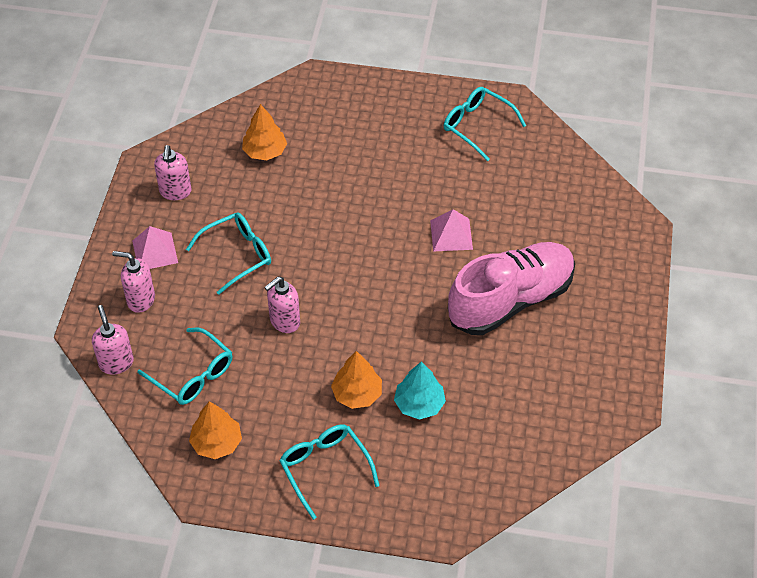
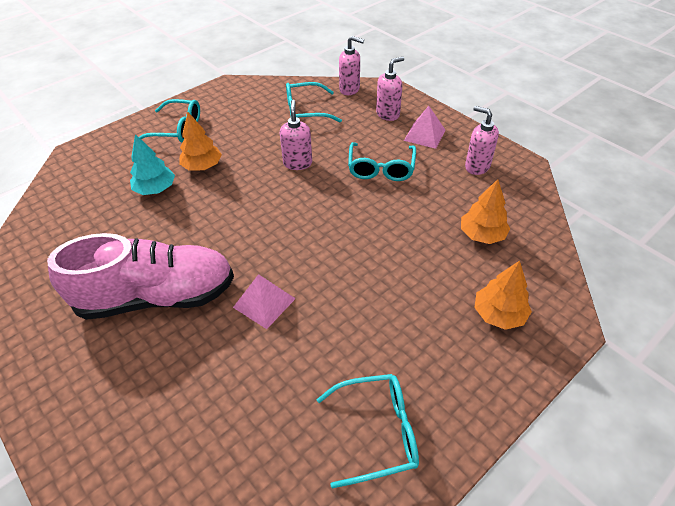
camera: 130 degrees right, 5 degrees down
orange tree [189,401,242,459] -> orange tree moved to [474,261,532,330]
pink shoe [448,242,575,335] -> pink shoe turned 105 degrees counterclockwise [47,233,234,320]

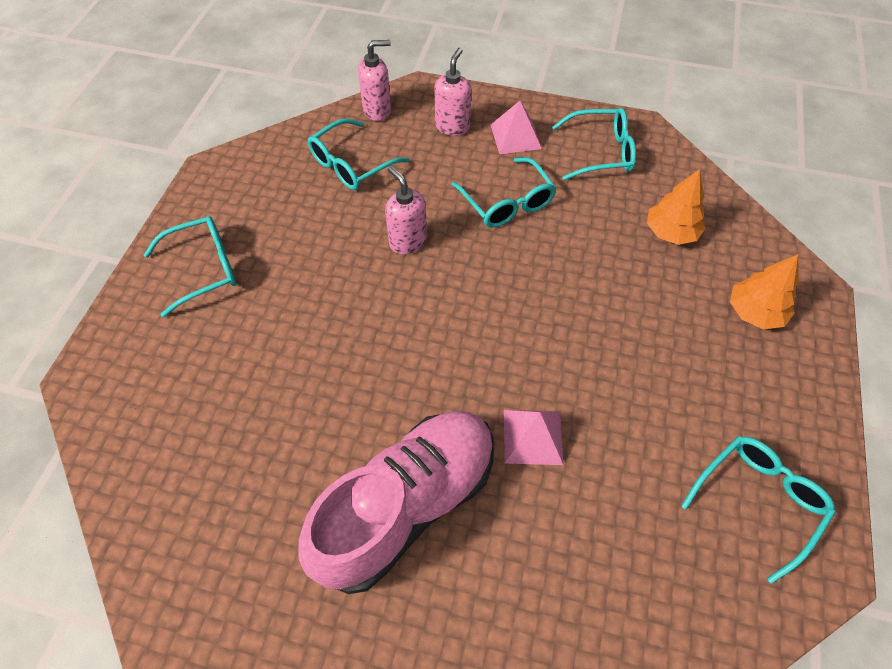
camera: 35 degrees left, 10 degrees up
turquoise tree [130,134,175,195] -> none
orange tree [179,112,222,170] -> none
pink soap dispenser [465,106,499,175] -> turquoise glasses [552,108,636,180]

